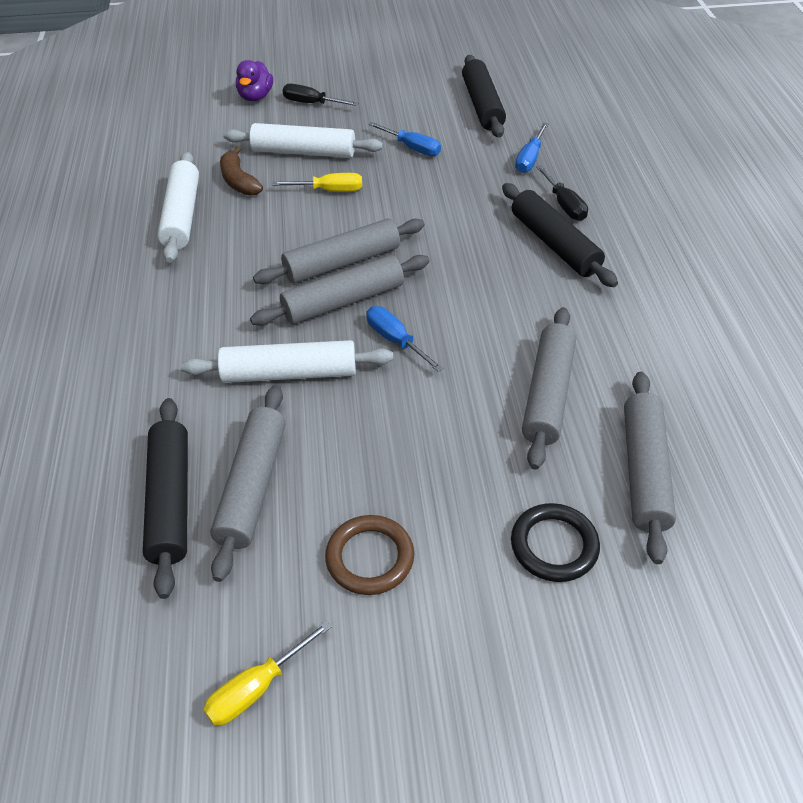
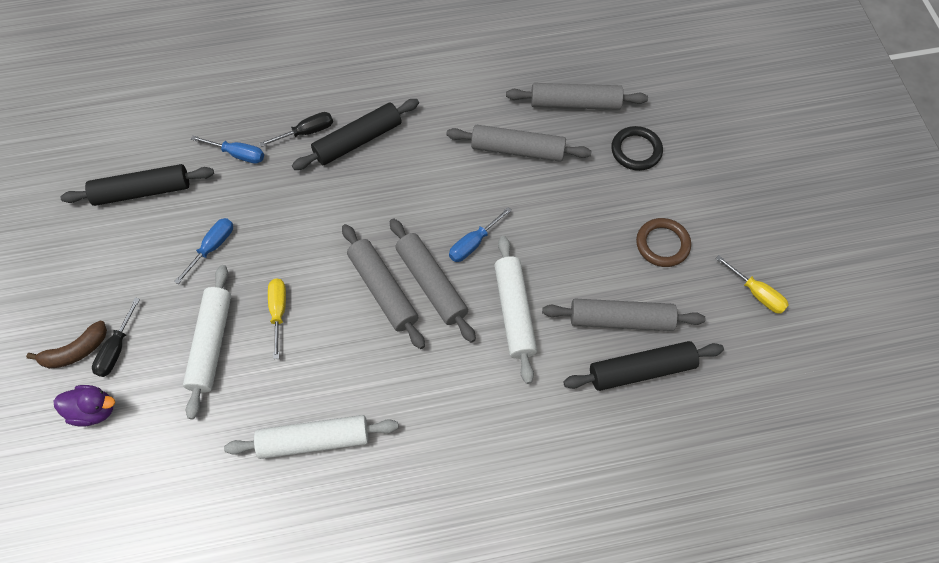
camera: 95 degrees left, 15 degrees up
brown banana [220,146,263,196] -> brown banana moved to [26,321,107,369]

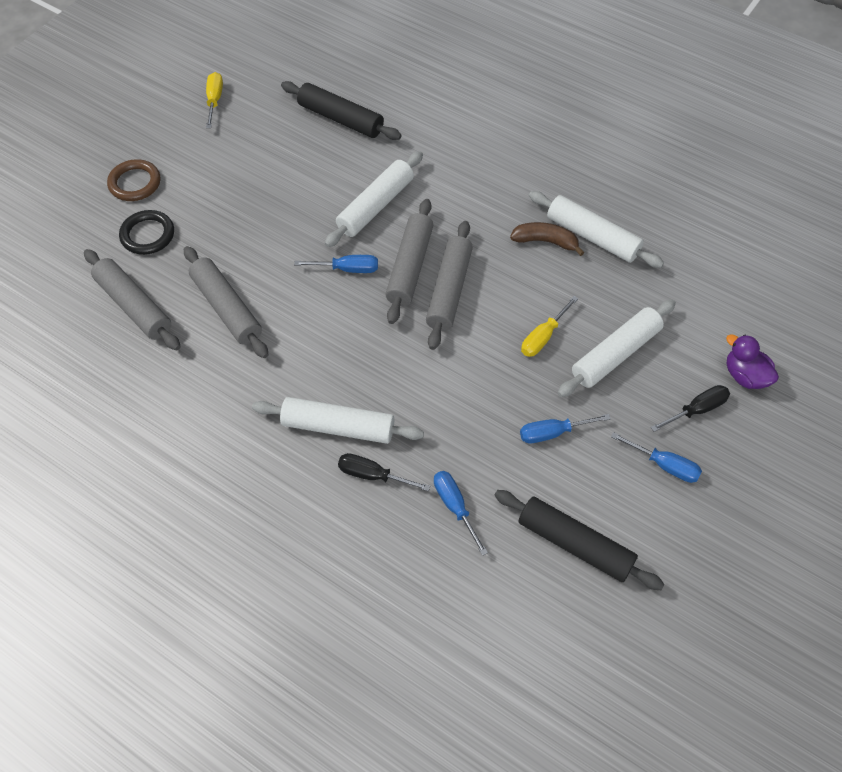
camera: 135 degrees left, 5 degrees down
brown banana [26,321,107,369] -> brown banana moved to [510,222,584,256]
black rolling pin [292,99,419,170] -> white rolling pin [252,397,424,444]
grey rolling pin [542,298,705,331] -> none
brown ring [636,218,691,267] -> brown ring moved to [107,159,160,201]
none -> blue screwdriver [611,432,702,483]

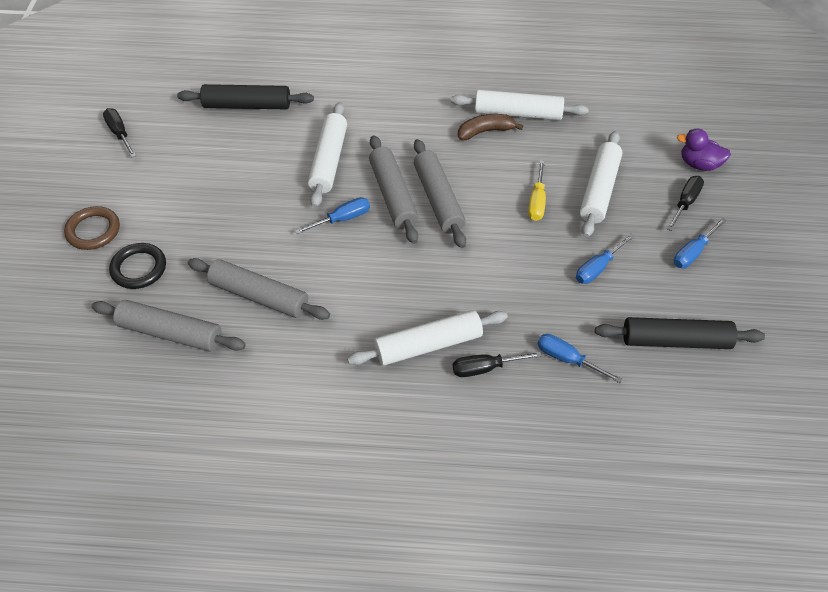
camera: 30 degrees left, 5 degrees down
yellow screwdriver [206,72,223,128] -> black screwdriver [103,108,136,157]
blue screwdriver [611,432,702,483] -> blue screwdriver turned 135 degrees clockwise [674,218,727,268]

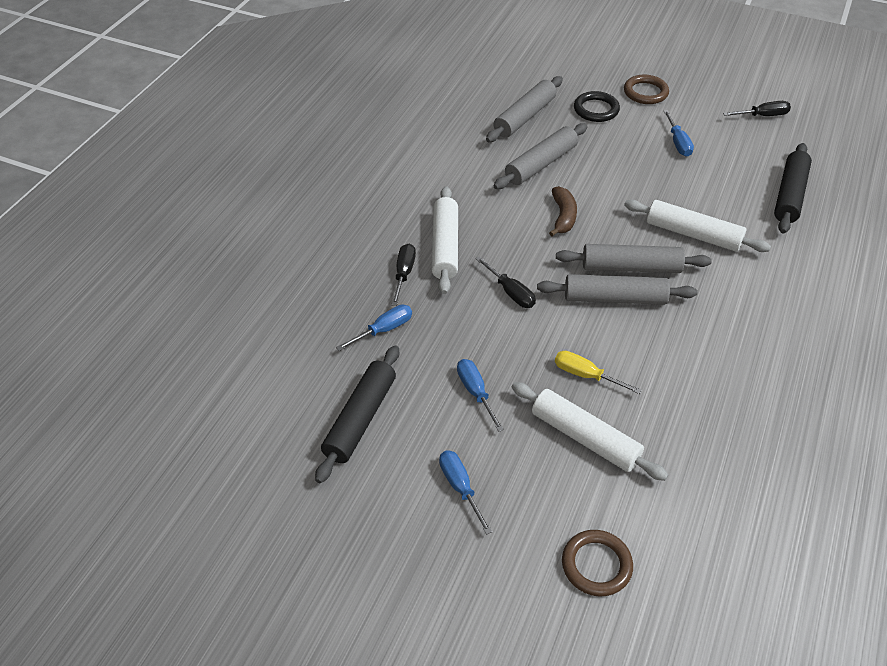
camera: 110 degrees right, 5 degrees down
blue screwdriver [295,197,370,234] -> blue screwdriver moved to [663,110,694,156]
white rolling pin [451,90,589,120] -> none
brown banana [458,114,523,140] -> brown banana moved to [549,186,577,236]
black screwdriver [667,176,704,231] -> black screwdriver moved to [476,256,536,308]
purple duck [677,129,731,171] -> brown ring [562,530,633,596]

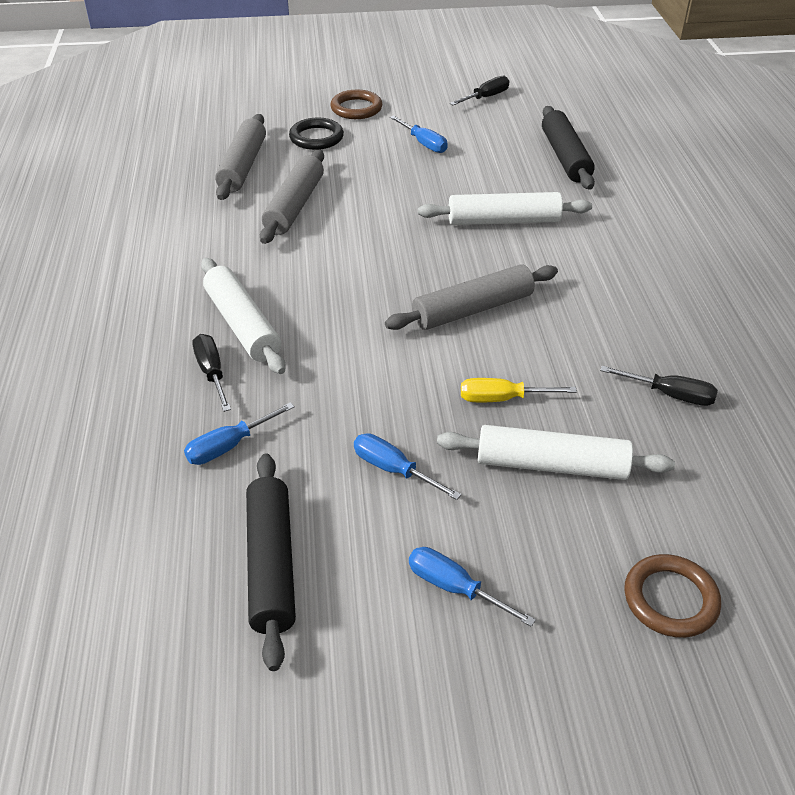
camera: 30 degrees left, 5 degrees down
blue screwdriver [336,305,412,351] -> blue screwdriver turned 150 degrees counterclockwise [184,402,295,465]
black screwdriver [476,256,536,308] -> black screwdriver moved to [600,366,718,406]
brown banana [549,186,577,236] -> none
grey rolling pin [556,244,712,273] -> none

